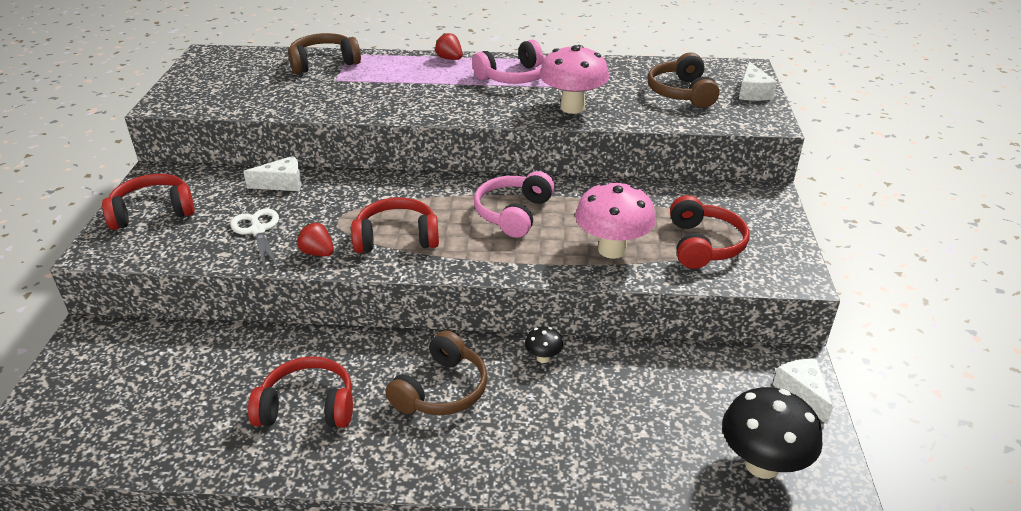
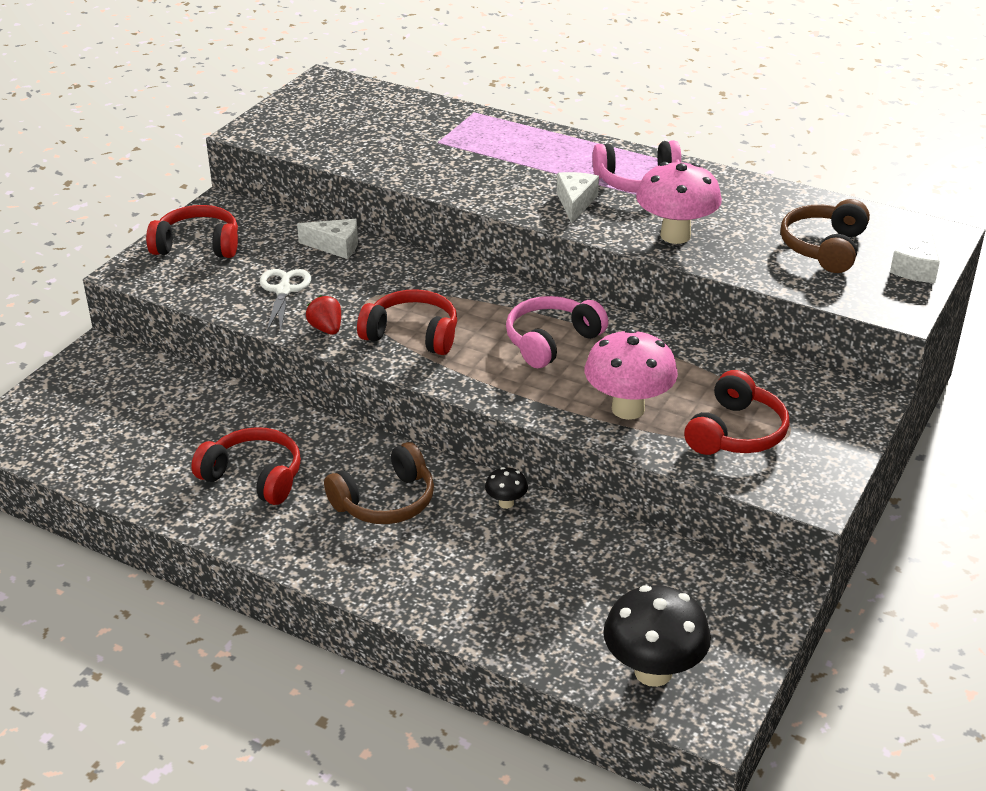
camera: 25 degrees right, 0 degrees up
brown headphones [288,33,361,74] -> none
red strawberry [435,33,463,60] -> none
white cheese [773,359,833,424] -> white cheese moved to [557,172,599,224]

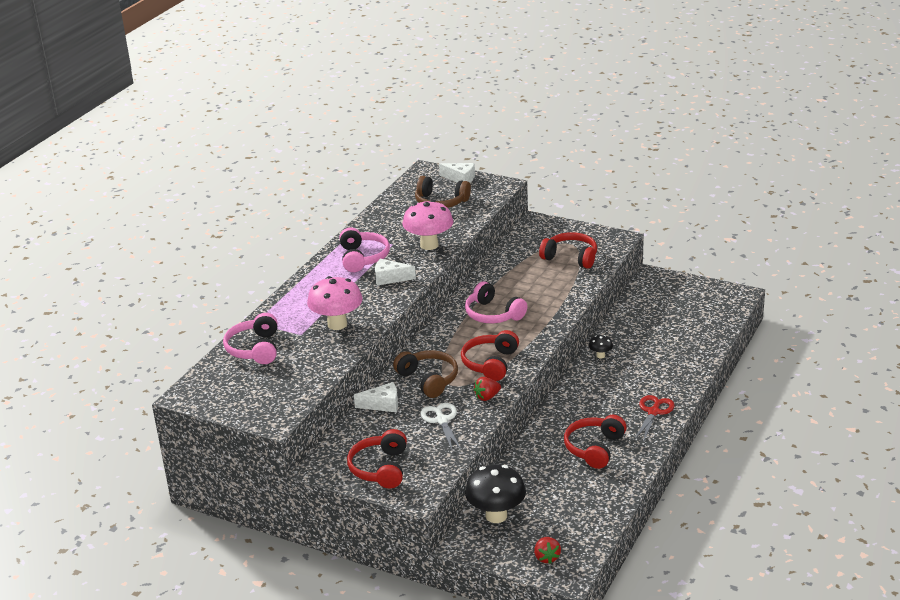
camera: 90 degrees left, 5 degrees down
white scissors [260,269,311,334] -> white scissors turned 75 degrees clockwise [420,403,462,451]
white cheese [297,219,358,259] -> white cheese turned 75 degrees clockwise [354,382,398,412]
brown headphones [324,442,434,524] -> brown headphones moved to [393,350,458,398]
pink mushroom [585,329,678,420] -> pink mushroom moved to [307,276,363,330]
black mushroom [603,585,711,687] -> black mushroom moved to [465,464,526,523]
none -> pink headphones [223,313,278,364]
none -> red strawberry [534,537,561,564]
none -> red scissors [635,395,675,442]

